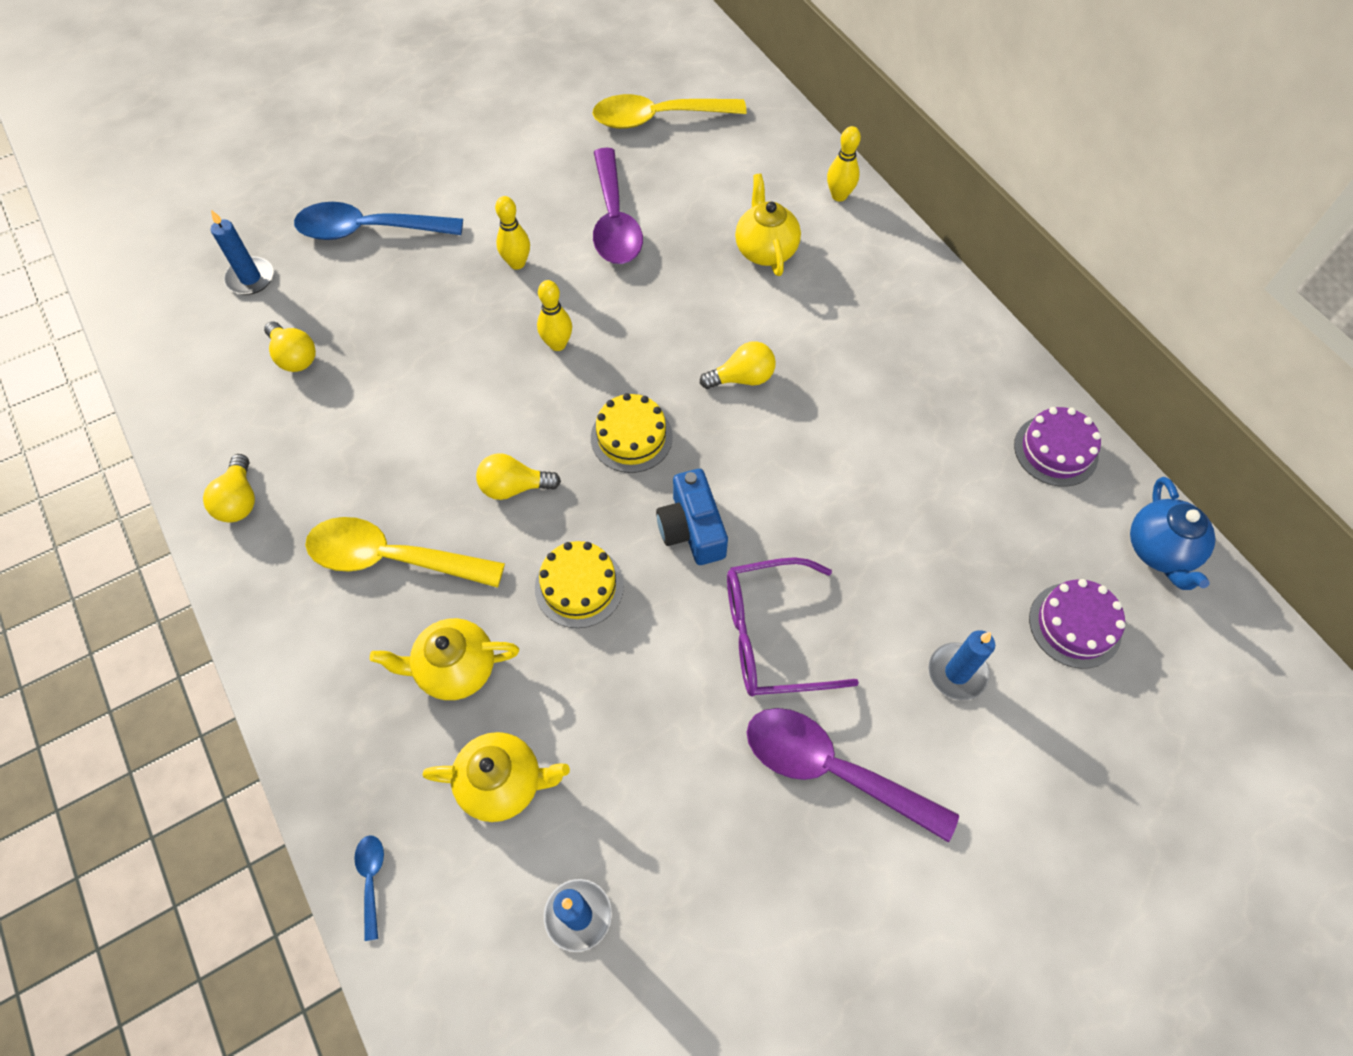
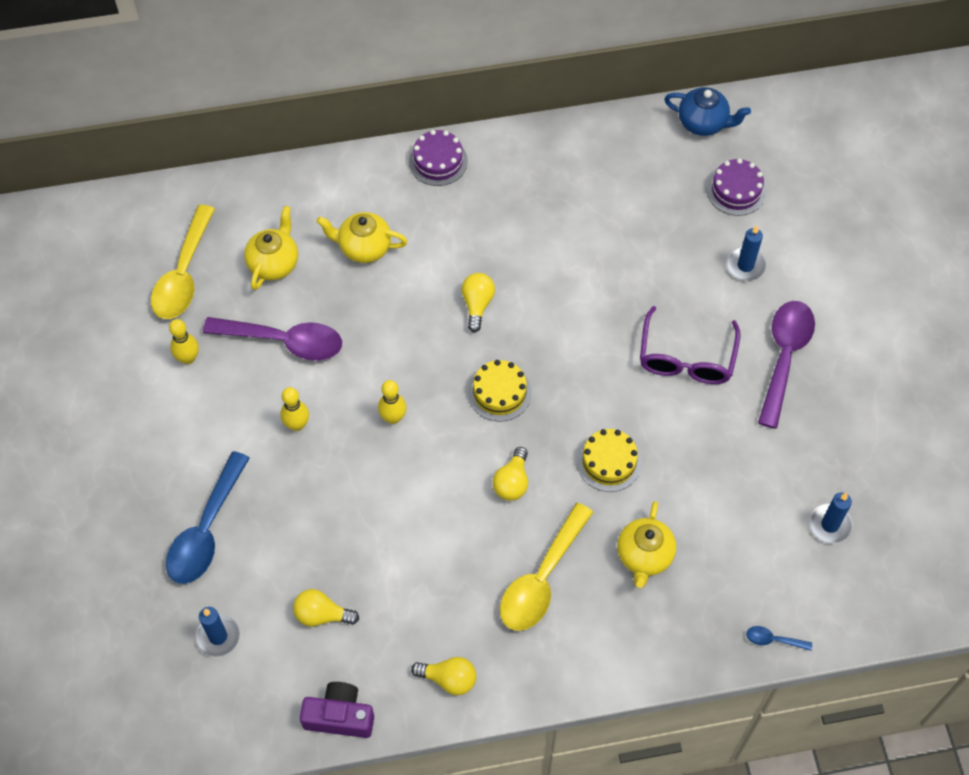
camera: 70 degrees left, 0 degrees up
yellow light bulb [264,321,316,372] -> yellow light bulb turned 150 degrees counterclockwise [293,589,359,626]
yellow teapot [422,732,570,822] -> yellow teapot moved to [244,206,298,290]
blue camera [656,469,728,565] -> none
purple spoon [746,708,959,843] -> purple spoon turned 150 degrees clockwise [758,301,815,429]
yellow bowling pin [827,126,861,202] -> yellow bowling pin moved to [169,319,199,364]
purple cake [1014,407,1101,487] -> purple cake moved to [409,130,468,186]
none -> purple camera [300,682,374,738]

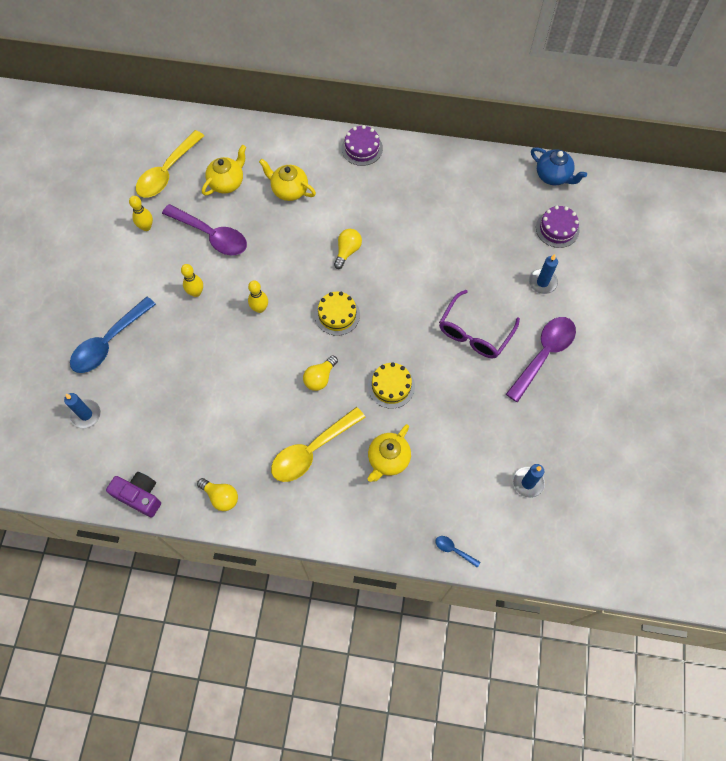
camera: 20 degrees right, 5 degrees up
yellow light bulb [293,589,359,626] -> none

